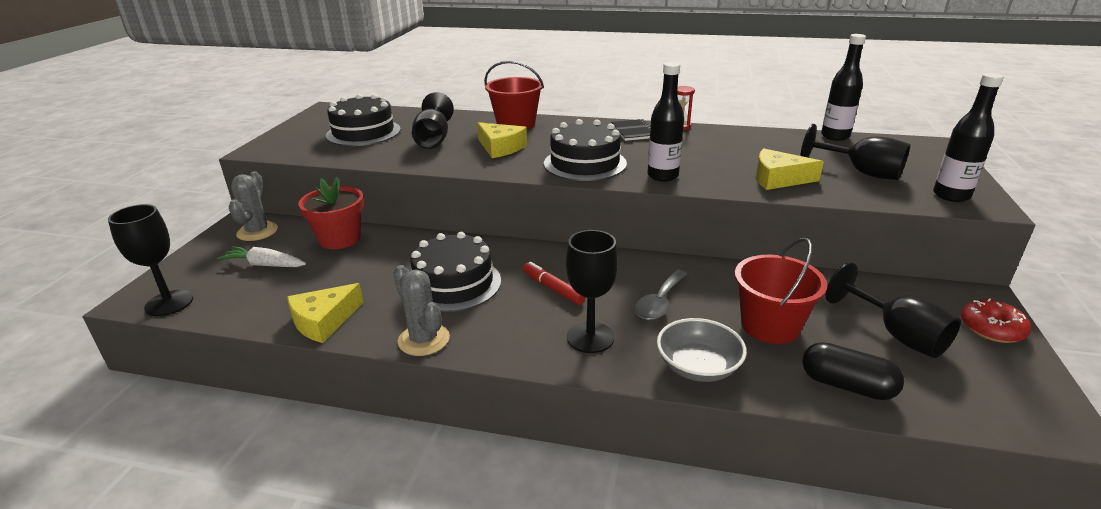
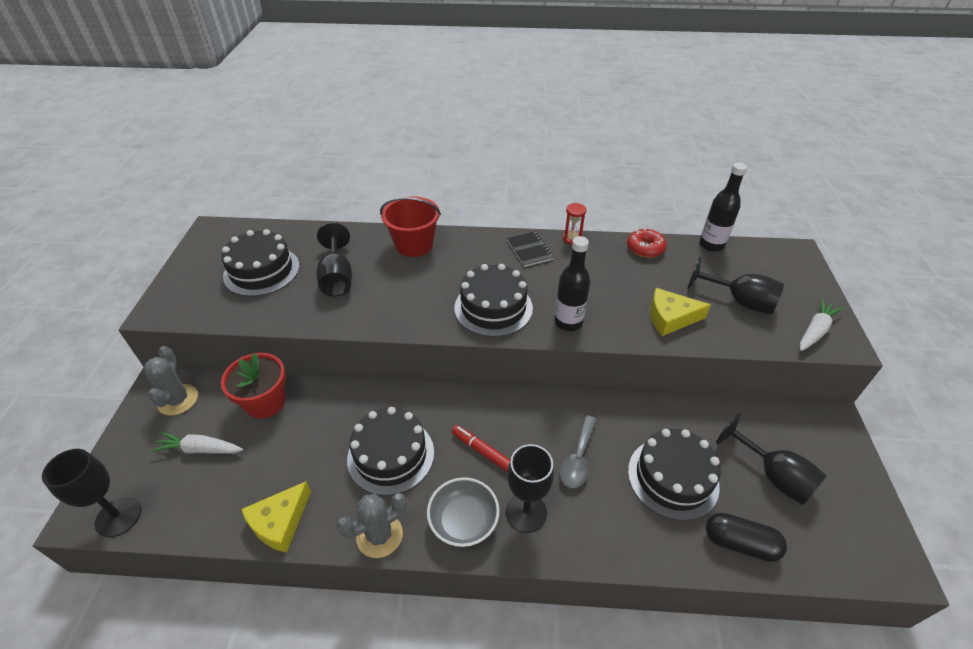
camera: 10 degrees left, 15 degrees up
grey cactus [393,265,450,356] -> grey cactus turned 75 degrees counterclockwise [336,493,407,558]
yellow cheese [477,122,527,158] -> none
grey bowl [657,318,747,382] -> grey bowl moved to [427,477,500,547]
red bucket [735,238,827,344] -> black cake [628,429,721,521]
black bottle [933,73,1004,202] -> white carrot [800,299,843,351]
red donut [961,298,1031,343] -> red donut moved to [627,228,667,258]

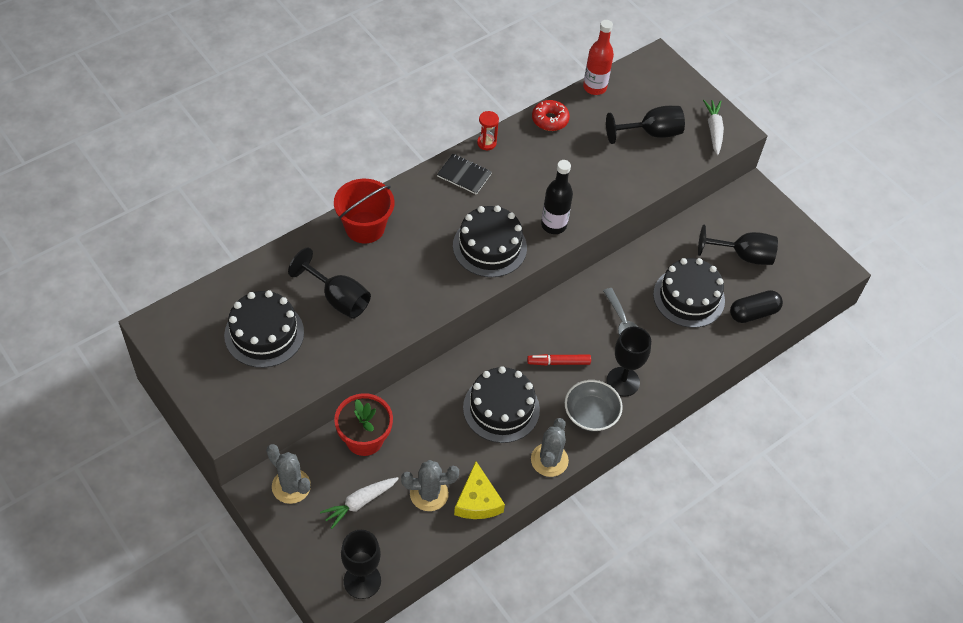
camera: 45 degrees left, 10 degrees up
yellow cheese [650,288,711,336] -> none
black bottle [699,163,747,252] -> red bottle [583,20,614,95]
none -> grey cactus [401,460,459,511]

